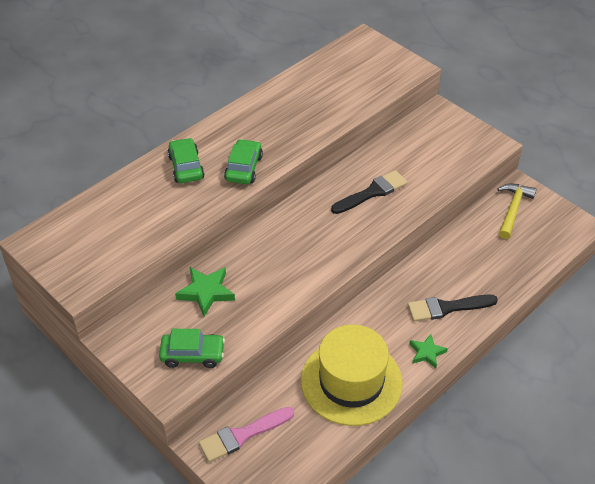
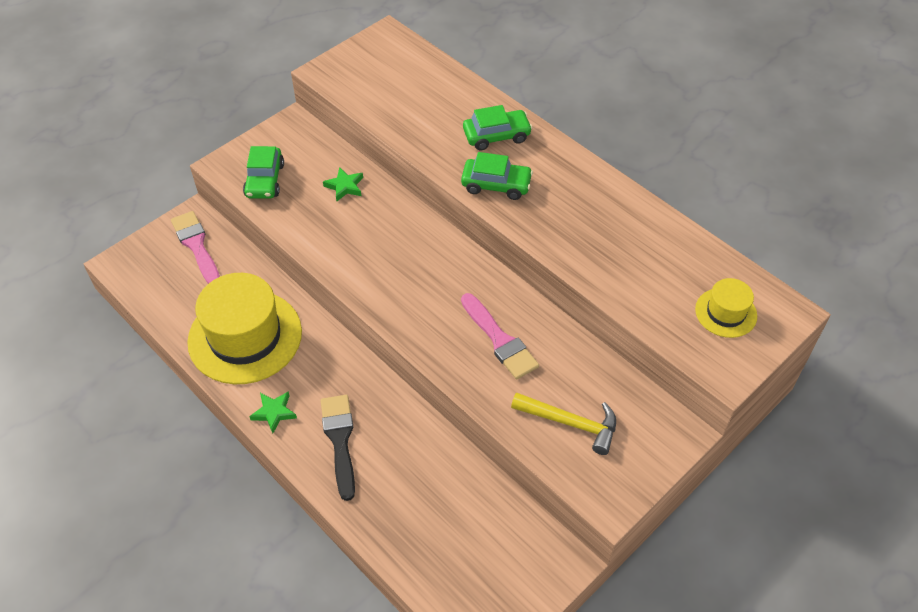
camera: 90 degrees right, 5 degrees up
green star [175,267,235,316] -> green star [323,167,363,201], size x0.65
black brush [331,170,408,214] -> pink brush [461,293,539,379]
yellow hammer [497,184,537,239] -> yellow hammer moved to [511,392,616,455]
none -> yellow hat [695,278,757,338]

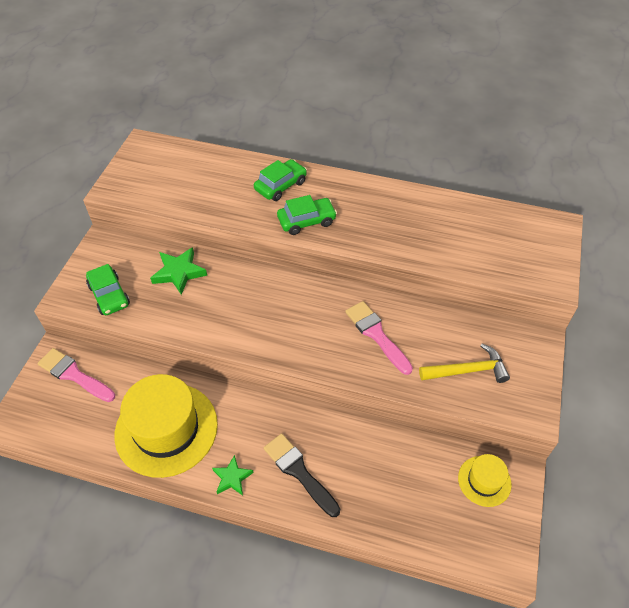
camera: 30 degrees left, 0 degrees up
green star [323,167,363,201] -> green star [150,247,207,295], size x1.54
pink brush [461,293,539,379] -> pink brush turned 150 degrees counterclockwise [345,301,413,375]
yellow hat [695,278,757,338] -> yellow hat moved to [458,454,512,507]

